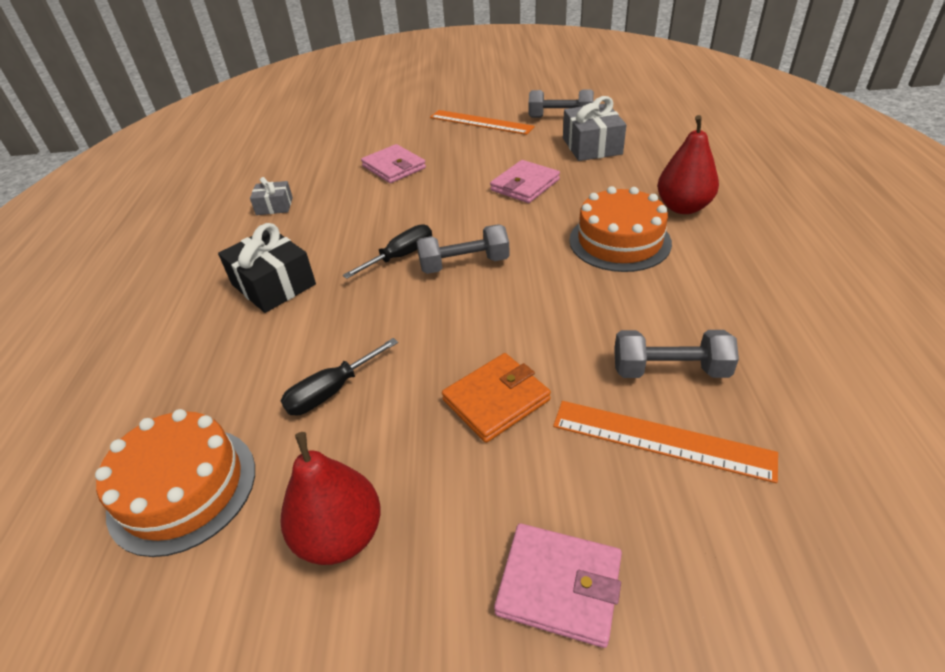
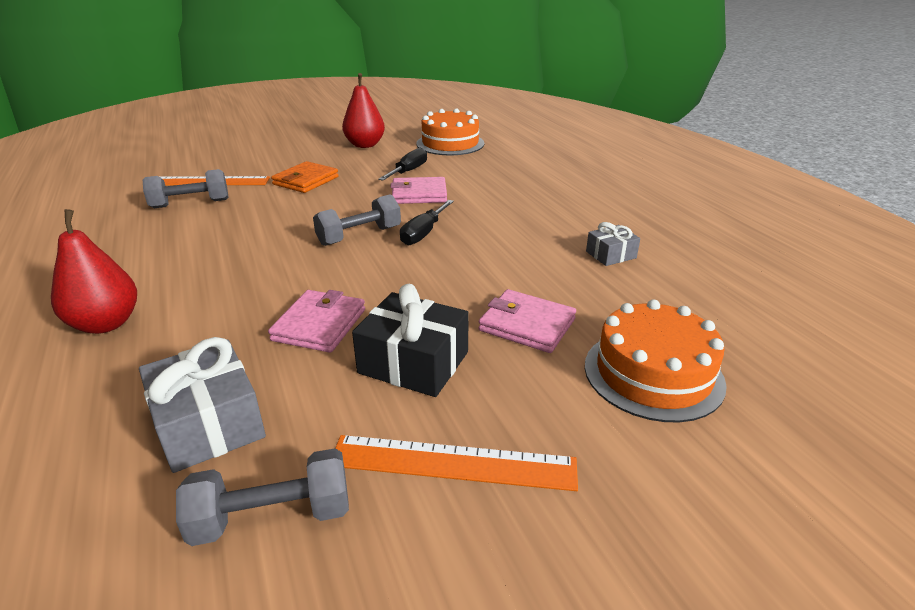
camera: 155 degrees right, 10 degrees down
black gift [218,223,316,313] -> black gift moved to [352,284,469,397]
pink wallet [494,523,622,648] -> pink wallet moved to [390,177,447,204]
orange cake [569,186,672,272] -> orange cake moved to [585,299,727,422]

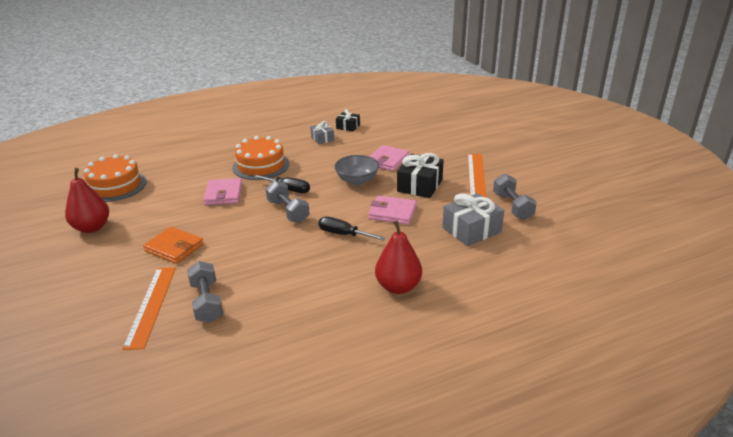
camera: 90 degrees left, 0 degrees up
black screwdriver [378,148,427,181] -> black screwdriver moved to [318,216,385,240]
orange cake [585,299,727,422] -> orange cake moved to [232,136,290,180]
none -> grey bowl [335,155,379,185]
none -> black gift [336,109,360,132]

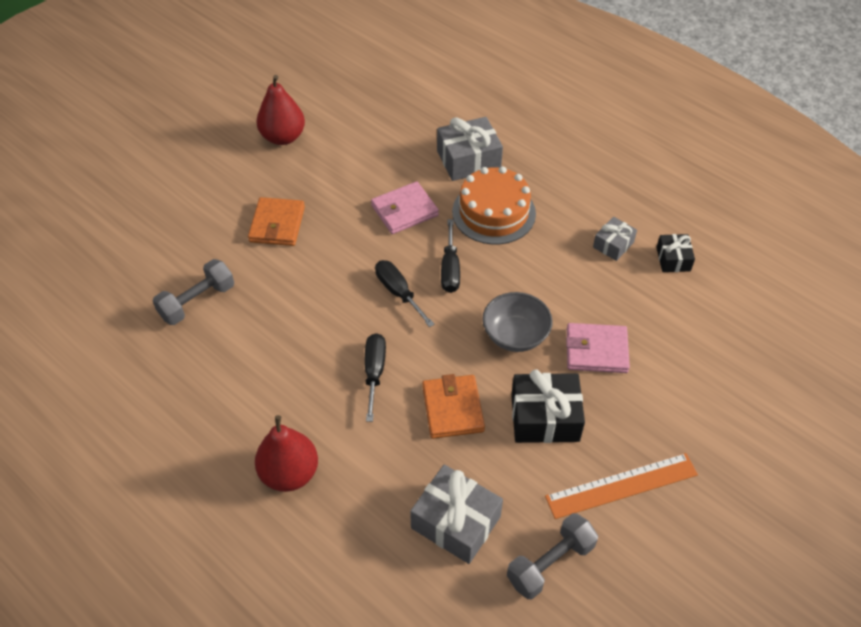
camera: 65 degrees right, 20 degrees up
orange cake [84,154,147,202] -> none
orange ruler [122,267,176,350] -> none
grey dumbbell [266,181,310,223] -> black screwdriver [375,260,435,327]
pink wallet [368,195,417,225] -> orange wallet [422,374,485,439]
none -> grey gift [437,117,503,181]

